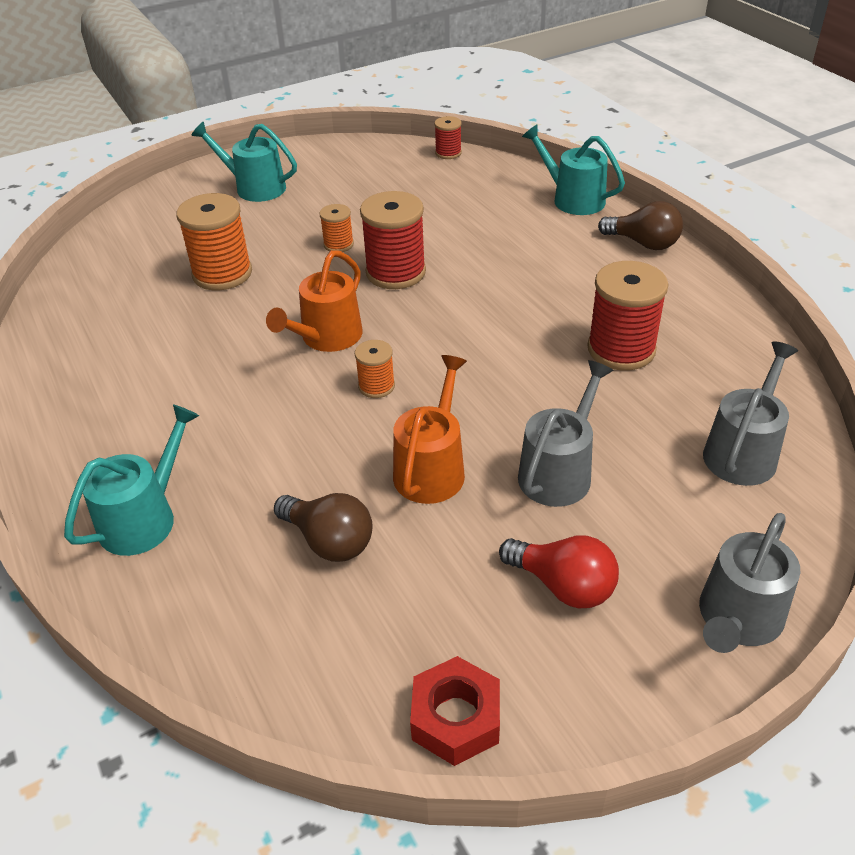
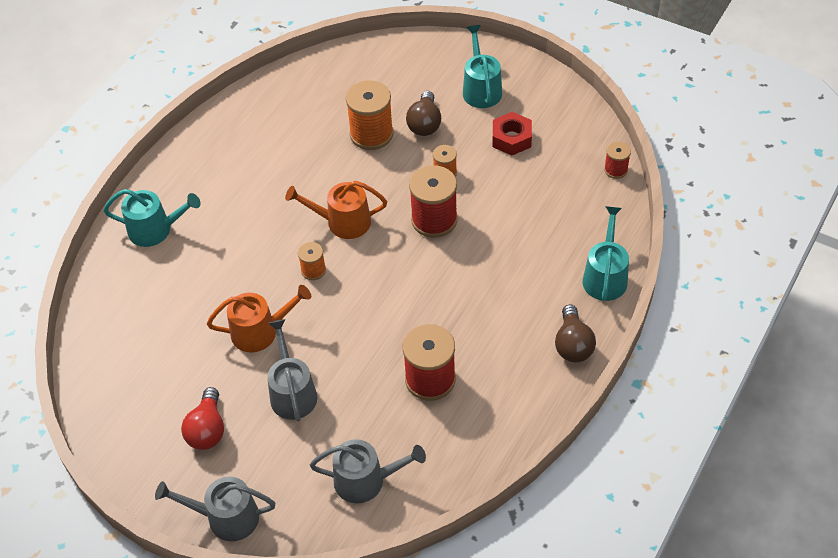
camera: 60 degrees right, 10 degrees up
brown light bulb [274,493,373,562] -> brown light bulb moved to [406,91,441,136]
red nut [410,656,500,766] -> red nut moved to [493,112,532,155]
grey watering can [518,360,614,507] -> grey watering can turned 105 degrees counterclockwise [267,319,317,422]

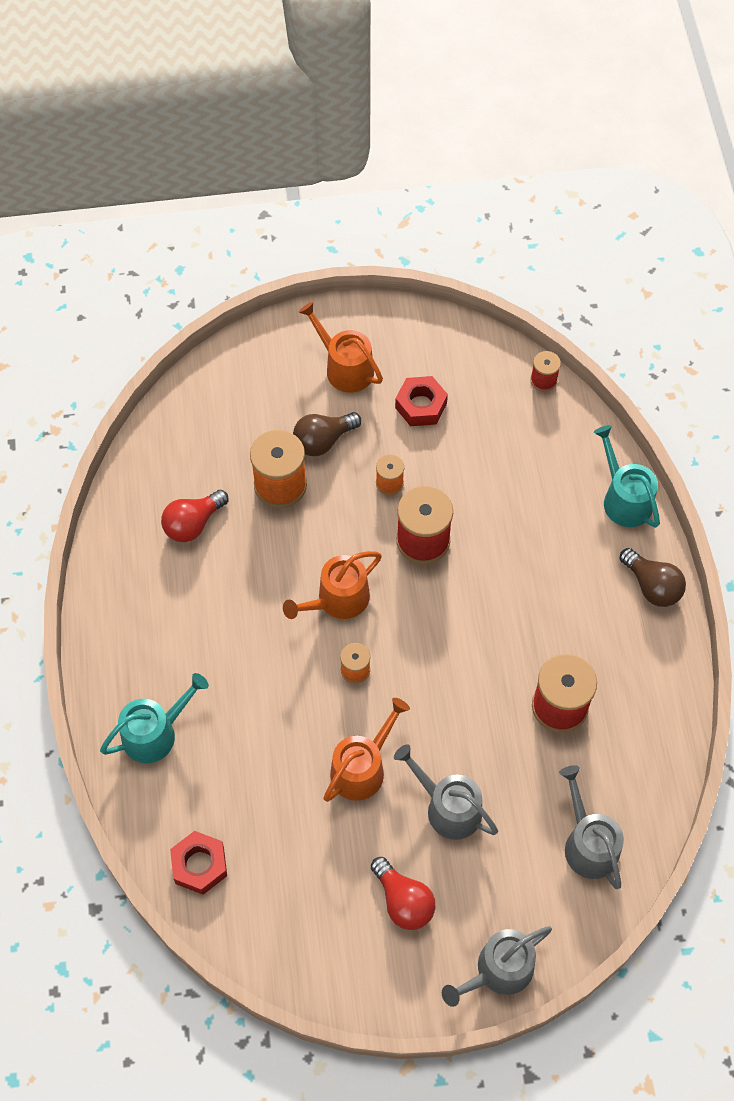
camera: 40 degrees left, 10 degrees up
grey watering can [310,439,426,503] -> grey watering can turned 75 degrees counterclockwise [559,765,624,889]
brown light bulb [406,91,441,136] -> brown light bulb turned 90 degrees clockwise [293,412,361,456]
turquoise watering can [463,25,502,108] -> orange watering can [299,302,383,393]
none -> red light bulb [161,490,228,542]
none -> red nut [170,831,227,895]

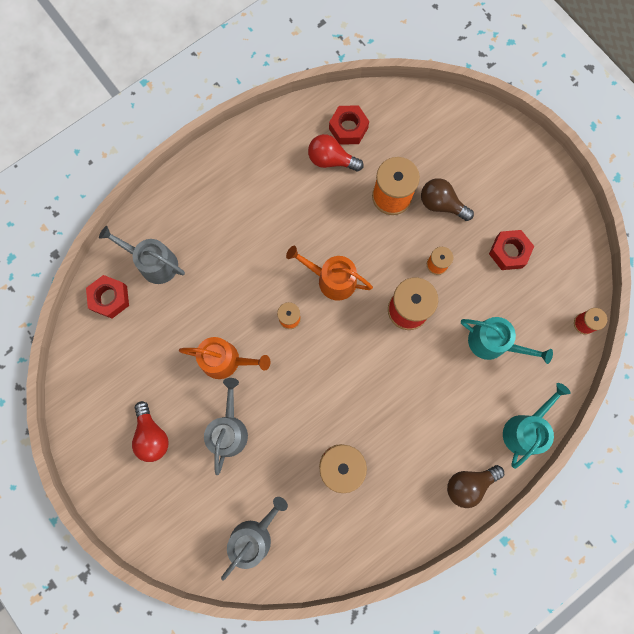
camera: 60 degrees right, 15 degrees up
turquoise watering can [100,673,209,763] -> turquoise watering can moved to [461,317,553,364]
orange watering can [299,302,383,393] -> none
red light bulb [371,857,435,930] -> red light bulb turned 45 degrees counterclockwise [132,401,169,462]
grey watering can [442,926,552,1007] -> grey watering can moved to [99,226,185,284]
brown light bulb [619,548,686,607] -> brown light bulb turned 45 degrees clockwise [447,465,504,508]
none -> red nut [329,105,369,145]

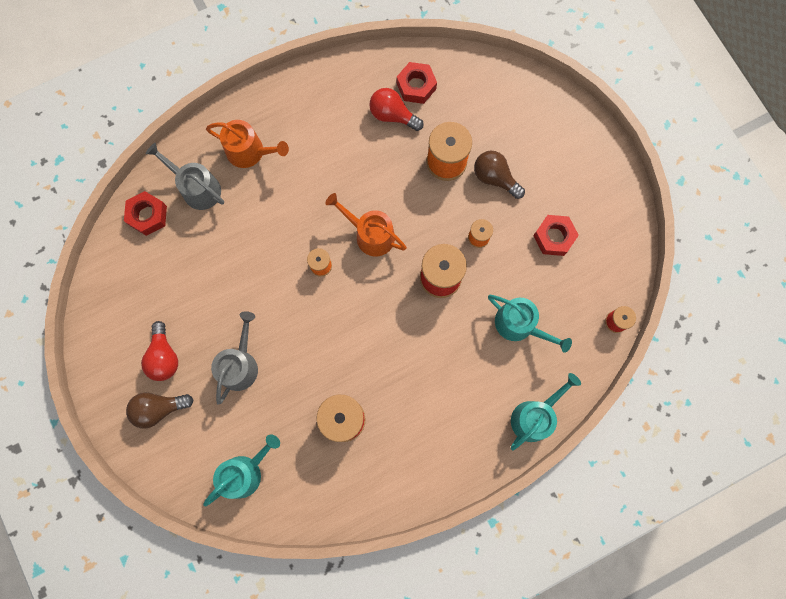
camera: 10 degrees right, 0 degrees up
orange watering can [179,337,271,379] -> orange watering can moved to [206,120,289,168]
grey watering can [221,497,288,580] -> turquoise watering can [203,434,280,506]
brown light bulb [447,465,504,508] -> brown light bulb moved to [126,393,194,429]

